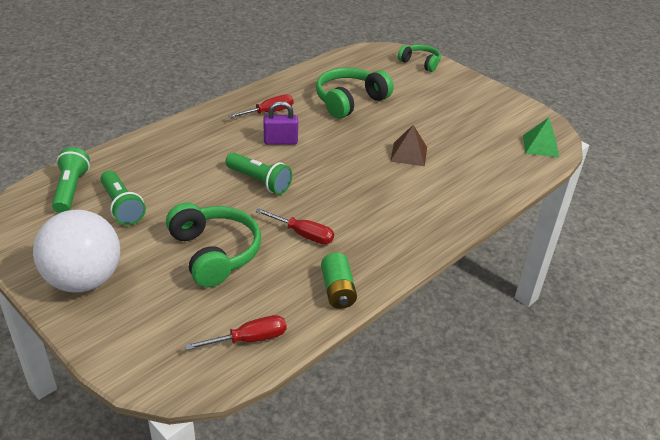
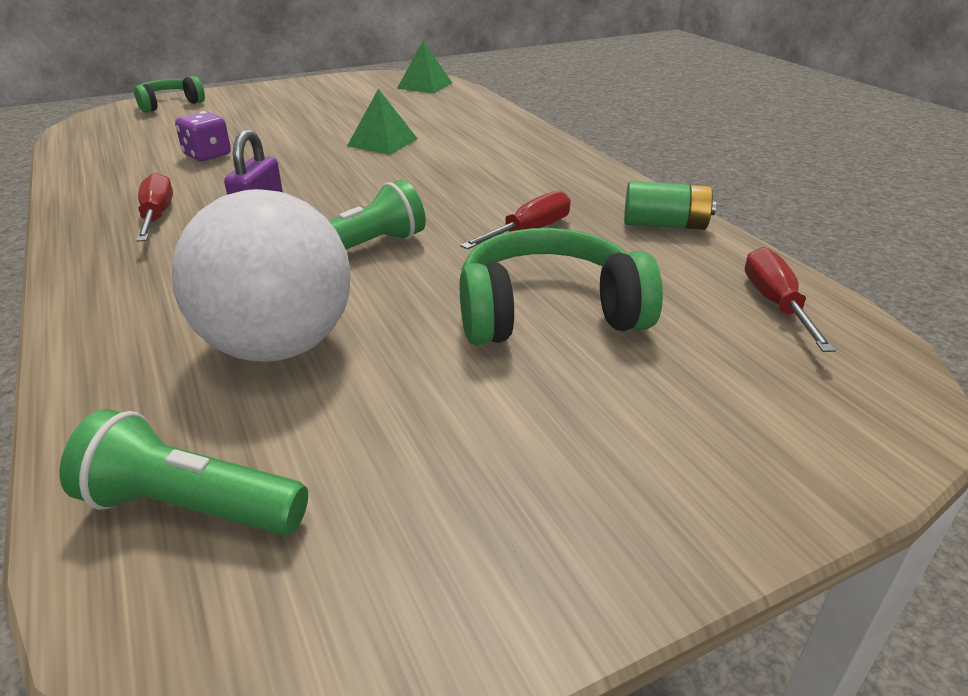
camera: 70 degrees left, 5 degrees down
white ball [33,210,120,293] -> white ball moved to [172,189,351,362]
green flashlight [100,170,146,225] -> none
green headphones [316,68,393,119] -> purple dice [175,111,231,161]
brown pyramid [390,125,427,166] -> green pyramid [347,89,418,155]

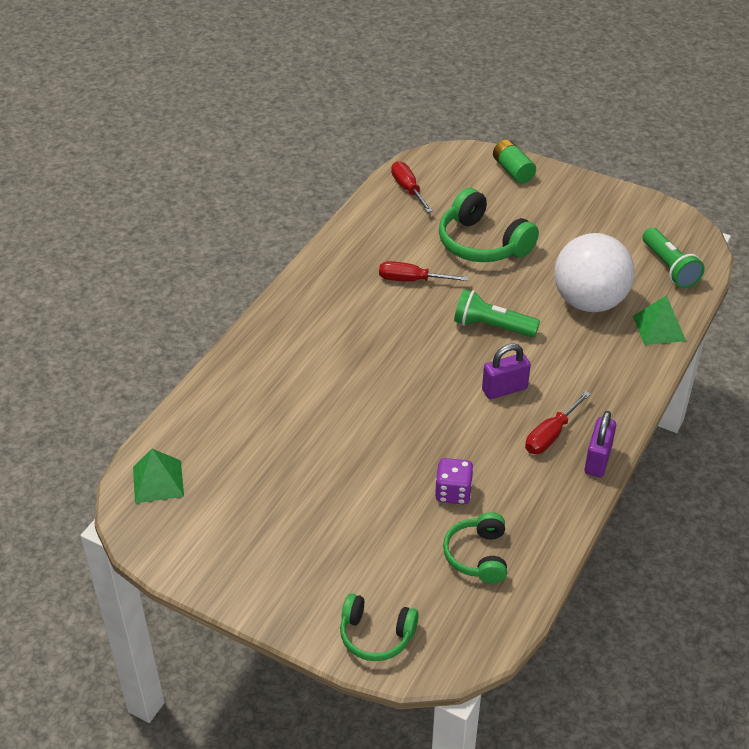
camera: 125 degrees left, 10 degrees up
green pyramid [347,89,418,155] -> green pyramid moved to [633,295,686,345]
green battery [624,181,716,230] -> green battery moved to [493,140,536,184]
red screwdriver [745,247,836,352] -> red screwdriver turned 105 degrees clockwise [391,161,433,213]
none -> green headphones [443,512,507,584]
none -> purple padlock [584,411,616,477]

